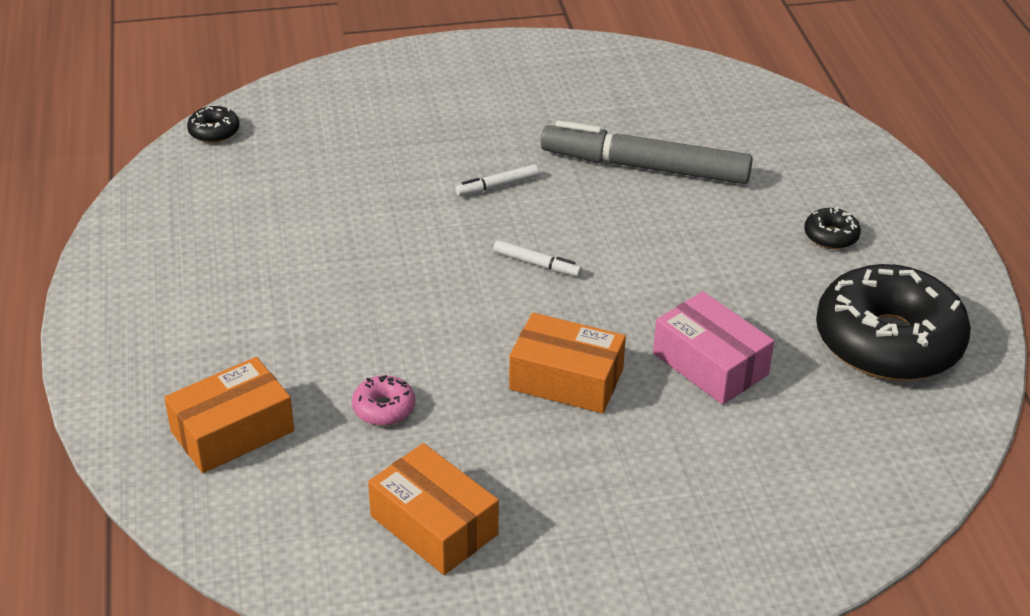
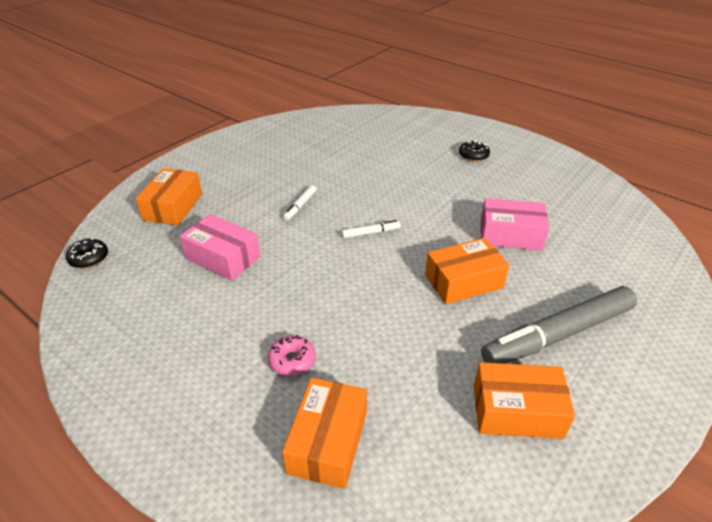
camera: 40 degrees left, 0 degrees up
pink donut [352,375,415,426] -> pink donut moved to [268,335,316,376]
grey marker [541,120,753,184] -> grey marker moved to [481,286,637,364]
black donut [816,264,971,381] -> none
none -> orange box [136,168,202,226]
none -> pink box [180,214,260,281]

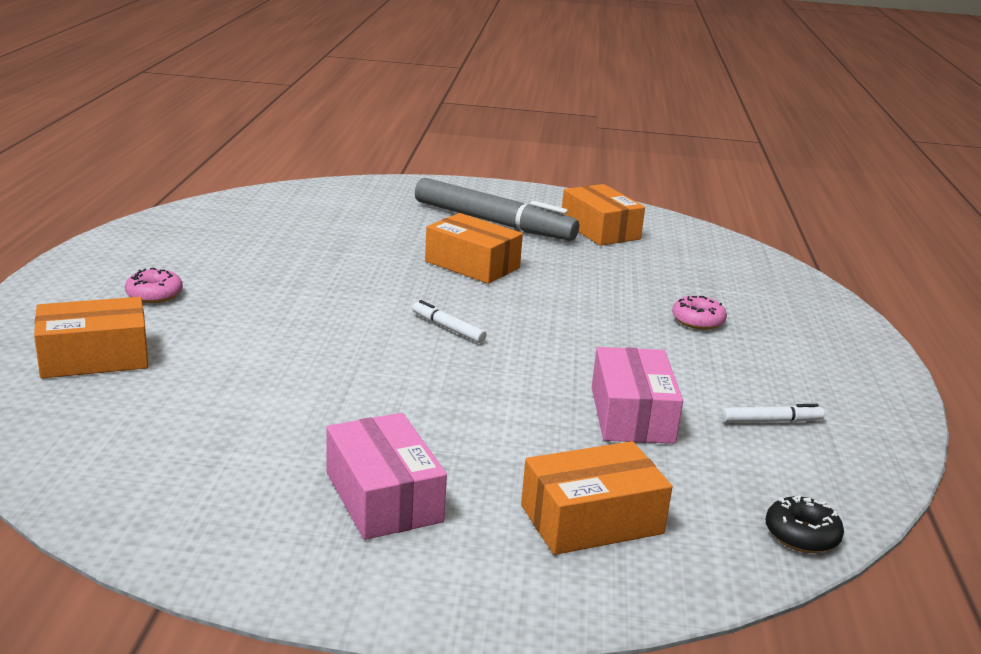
camera: 125 degrees left, 15 degrees down
orange box [282,378,367,489] -> orange box moved to [34,297,148,378]
white marker [283,185,316,221] -> white marker moved to [722,404,825,423]
black donut [459,140,490,162] -> pink donut [125,268,183,303]
pink box [480,198,549,250] -> pink box moved to [326,413,447,540]

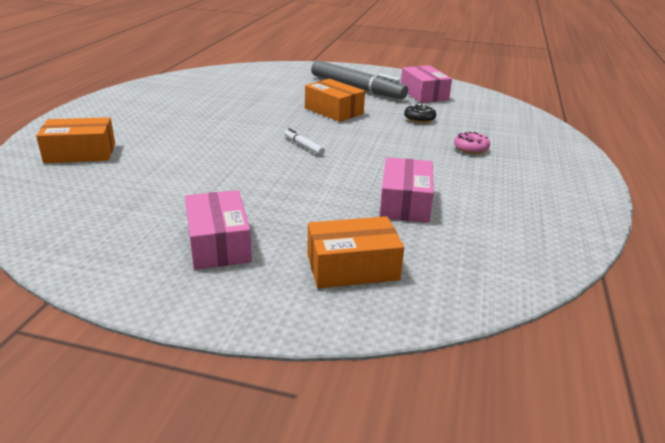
camera: 10 degrees right, 5 degrees up
pink donut [125,268,183,303] -> none
orange box [561,184,645,246] -> pink box [401,65,452,103]
white marker [722,404,825,423] -> none
black donut [766,495,844,553] -> black donut moved to [404,104,436,123]

